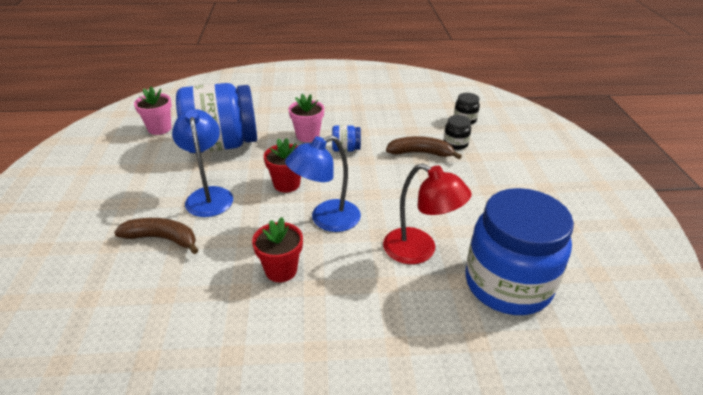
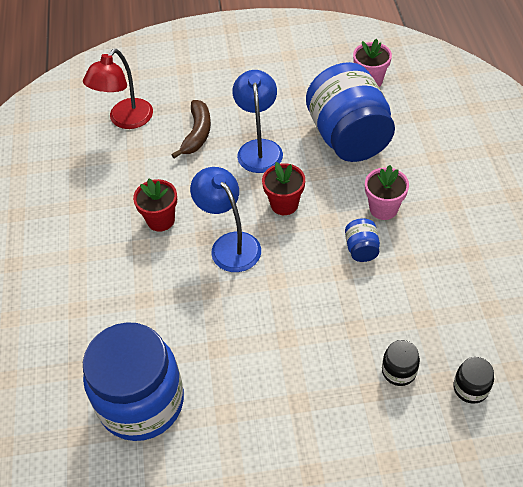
camera: 90 degrees right, 15 degrees up
blue lamp [172,109,233,217] -> blue lamp turned 75 degrees counterclockwise [232,70,283,173]
red lamp [383,163,472,264] -> red lamp moved to [83,49,153,129]
brown banana [386,136,462,159] -> none

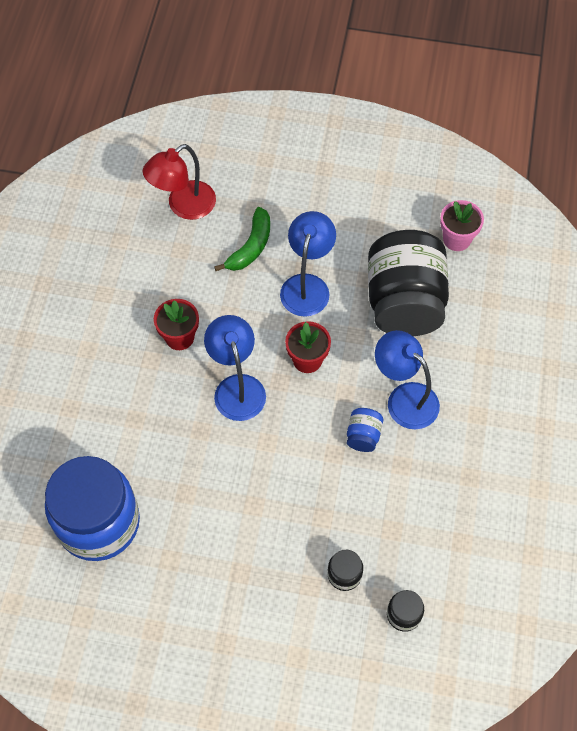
camera: 15 degrees right, 10 degrees up
brown banana [172,100,211,159] -> green banana [214,207,270,271]
blue jar [306,62,395,162] -> black jar [368,230,449,336]
pink flower pot [365,165,409,220] -> blue lamp [375,330,440,429]

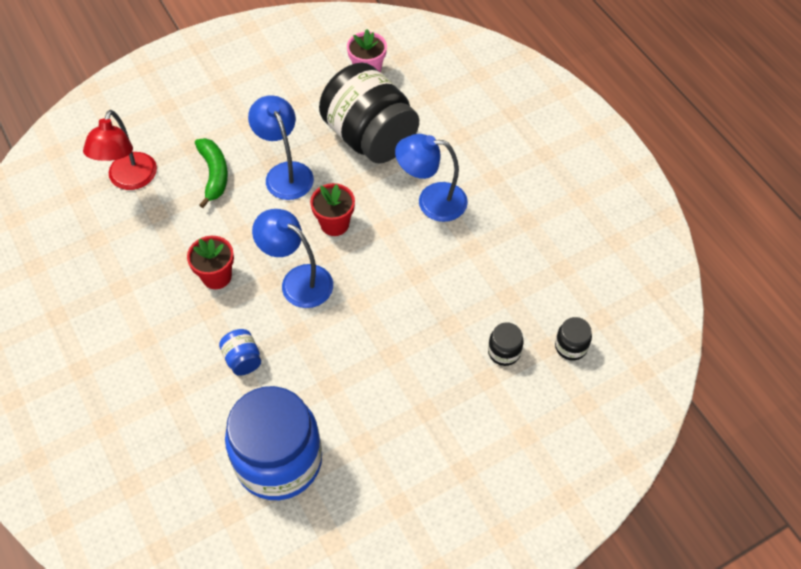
camera: 40 degrees left, 5 degrees down
blue jar [347,408,383,452] -> blue jar moved to [219,329,261,376]

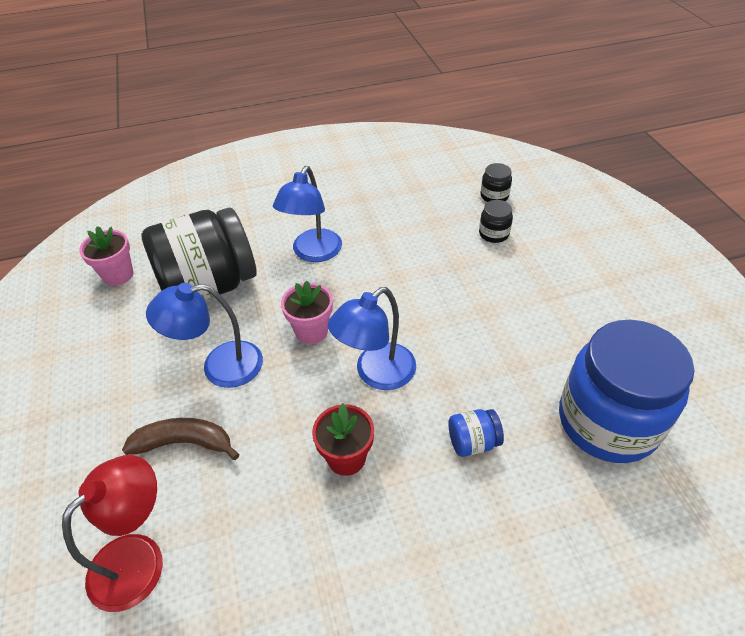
camera: 75 degrees left, 10 degrees down
red lamp [83,110,157,190] -> red lamp turned 75 degrees counterclockwise [62,455,163,612]
green banana [195,138,228,208] -> brown banana [122,418,240,460]
red flower pot [310,183,355,236] -> pink flower pot [281,281,333,344]

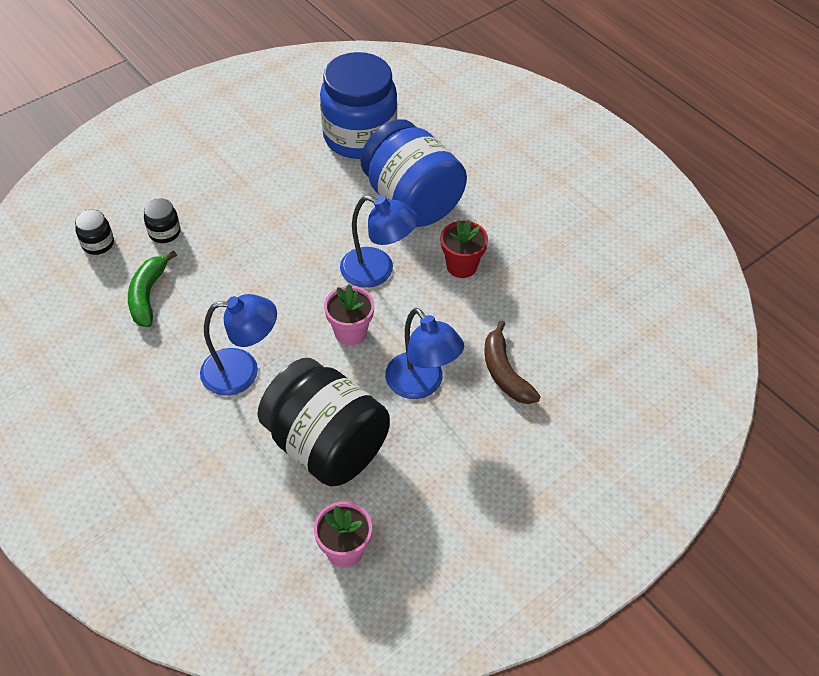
camera: 115 degrees left, 5 degrees up
red lamp [62,455,163,612] -> none
blue jar [448,409,504,457] -> blue jar [360,119,467,227], size x2.48
none -> green banana [128,251,177,327]

